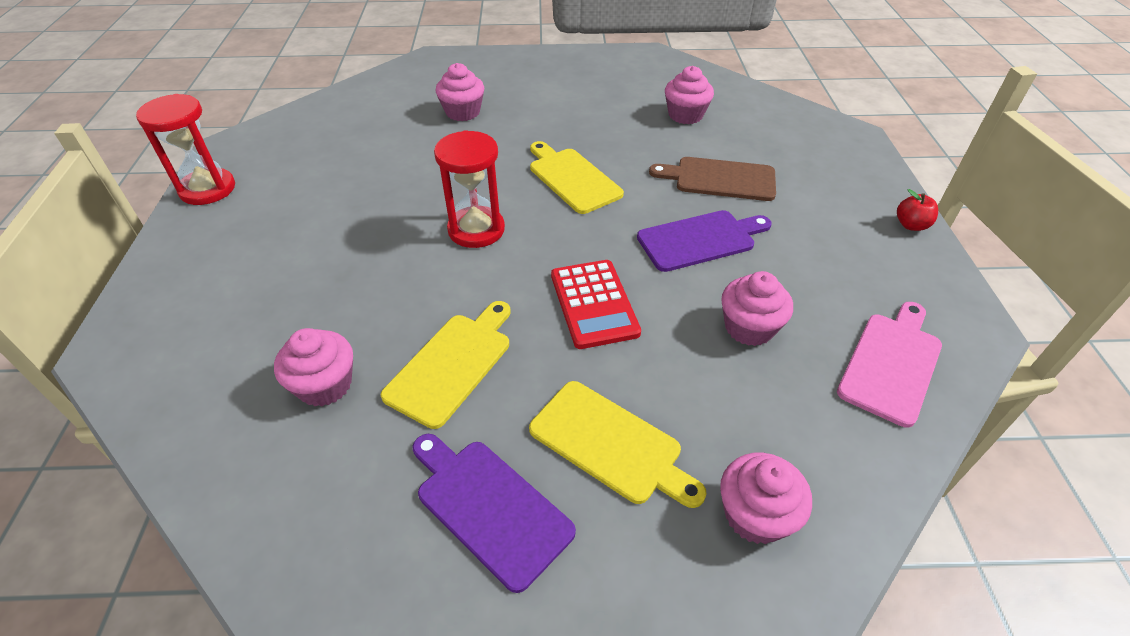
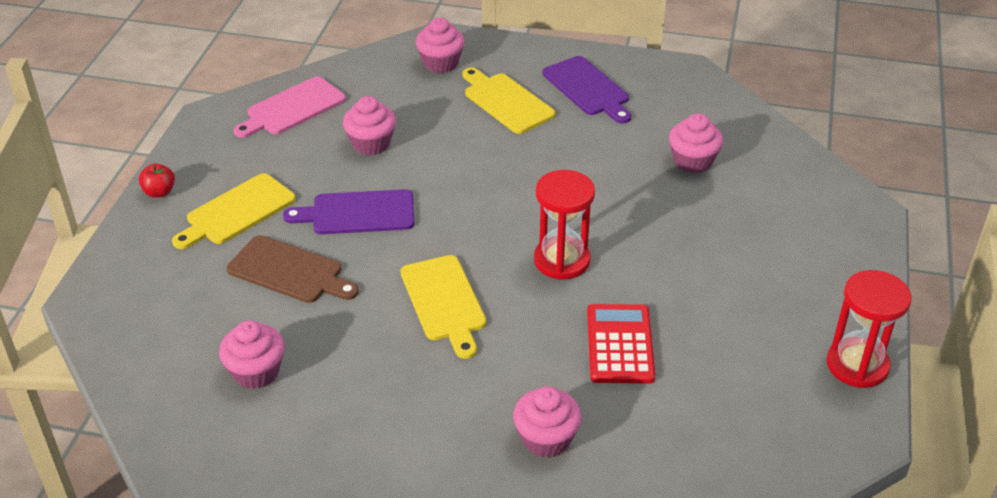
camera: 165 degrees left, 5 degrees down
yellow cutting board [381,301,511,429] -> yellow cutting board moved to [172,173,296,249]
red calculator [551,260,641,349] -> red calculator moved to [587,304,655,384]

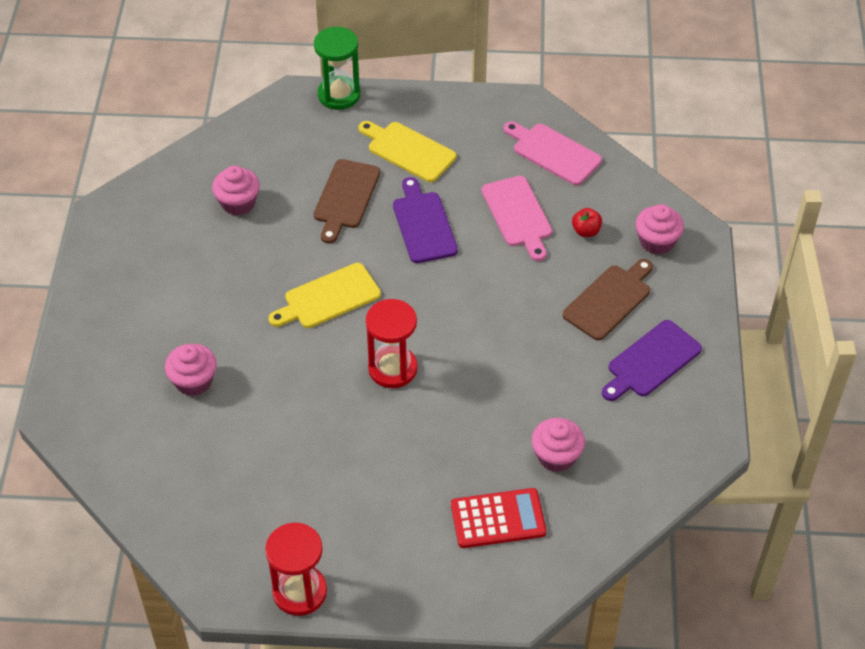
camera: 80 degrees right, 10 degrees up
red apple [139,164,175,198] -> red apple moved to [572,208,602,237]
pink cupcake [343,96,396,155] -> pink cutting board [482,176,552,261]
yellow cutting board [462,68,555,134] -> brown cutting board [563,259,653,340]
red calculator [587,304,655,384] -> red calculator moved to [451,488,546,548]
none -> green hourglass [314,27,361,110]

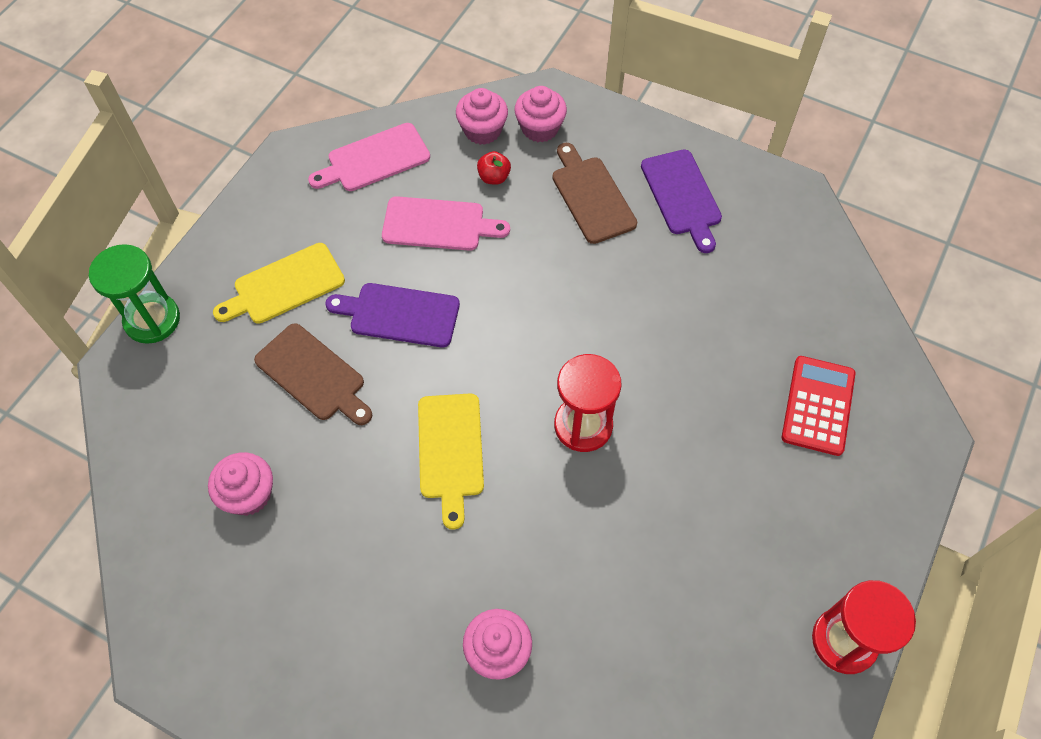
camera: 65 degrees left, 10 degrees up
pink cupcake [532,418,585,472] -> pink cupcake moved to [456,88,508,145]

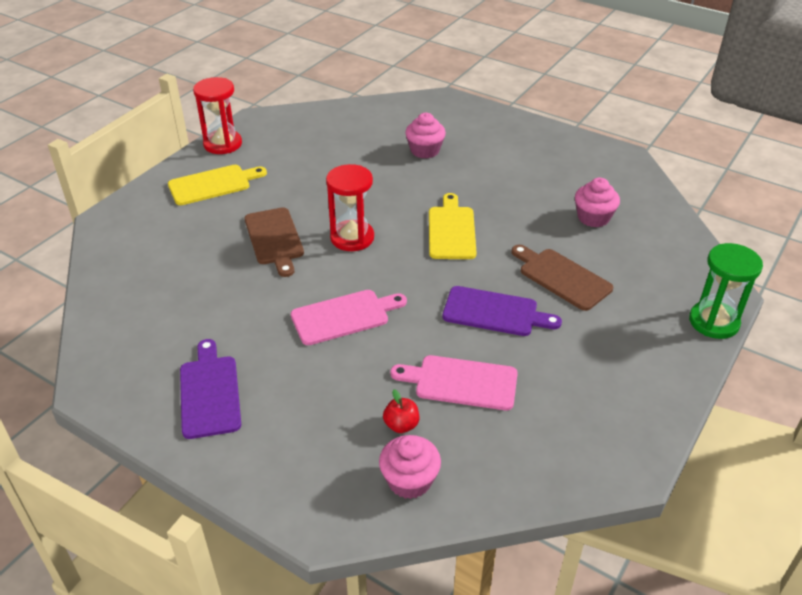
camera: 175 degrees left, 20 degrees down
yellow cutting board [213,243,345,324] -> yellow cutting board moved to [168,165,267,205]
pink cutting board [308,123,430,191] -> pink cutting board moved to [291,290,407,345]
pink cupcake [514,86,567,143] -> none
brown cutting board [552,143,637,244] -> brown cutting board moved to [244,207,304,277]
red calculator [782,356,856,456] -> none

